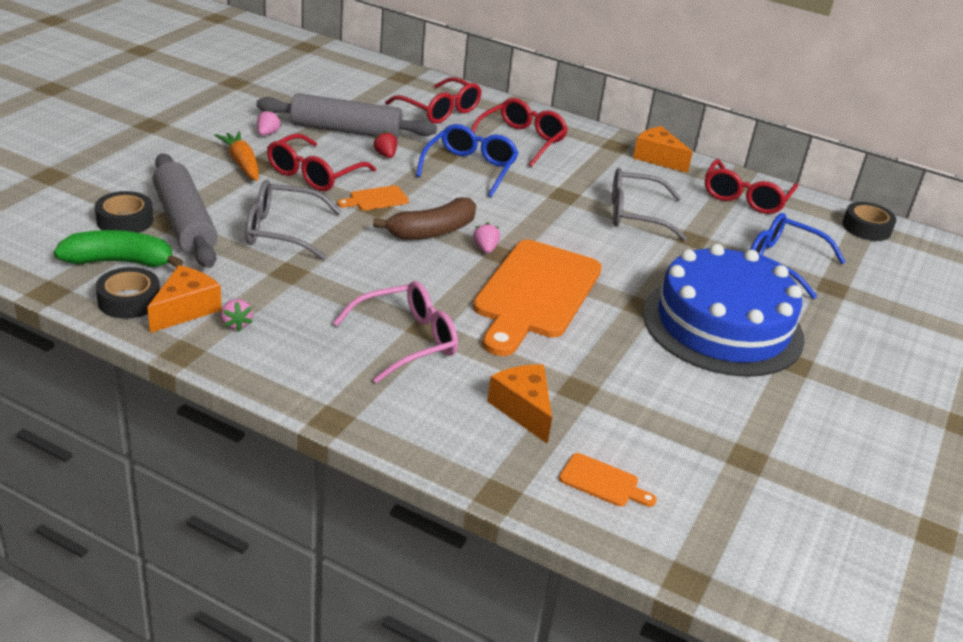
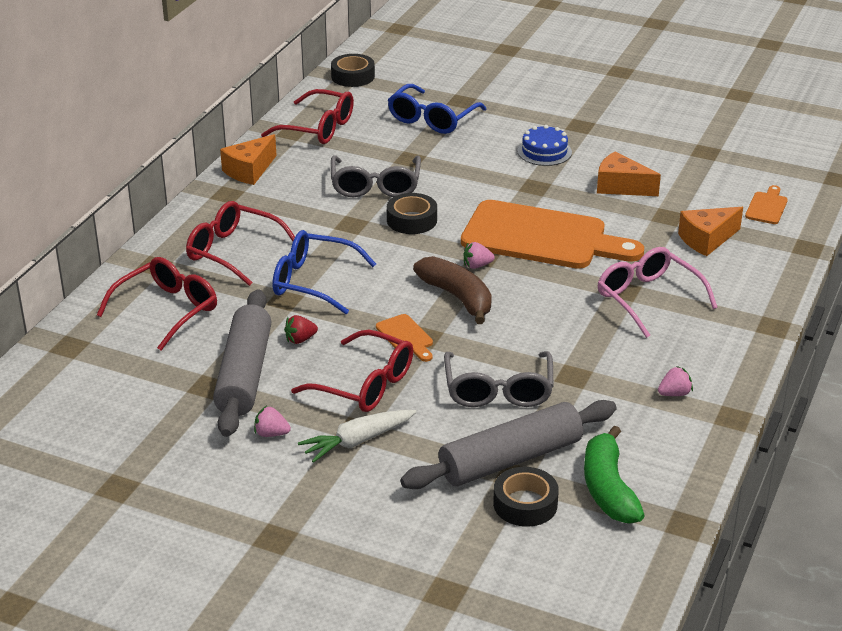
camera: 90 degrees left, 0 degrees up
black tape [96,267,160,319] -> black tape moved to [387,193,437,234]
orange cheese [147,265,222,333] -> orange cheese moved to [597,151,661,196]
orange carrot [215,131,259,181] -> white carrot [298,410,416,463]
blue cake [643,244,805,377] -> blue cake [517,125,572,166], size x0.41

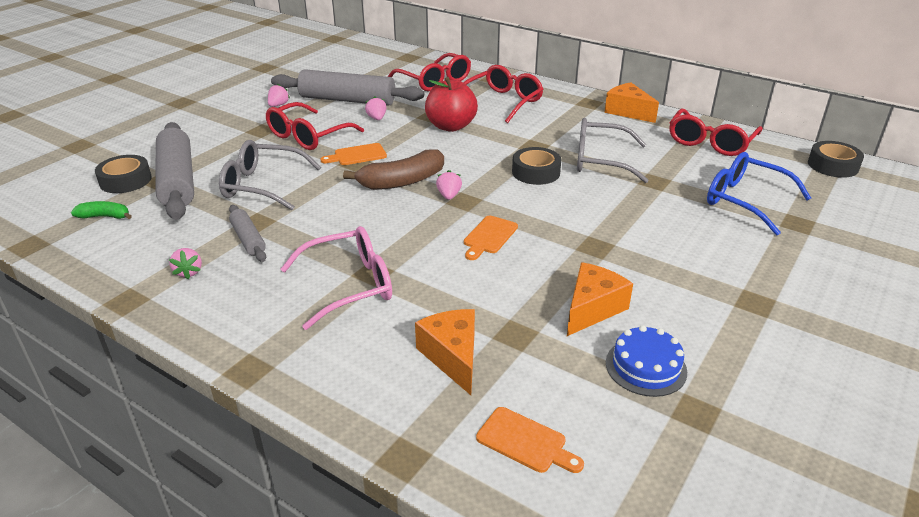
camera: 100 degrees right, 0 degrees up
blue glasses [273,230,376,314] -> red apple [425,77,478,132]
red strawberry [284,315,318,344] -> pink strawberry [365,96,387,120]
white carrot [298,410,416,463] -> none
orange cutting board [461,200,644,269] -> orange cutting board [464,216,518,260], size x0.40
blue cake [517,125,572,166] -> blue cake moved to [606,325,687,397]
green banana [584,425,645,524] -> green banana [71,201,132,219], size x0.54
none -> grey rolling pin [229,205,266,262]

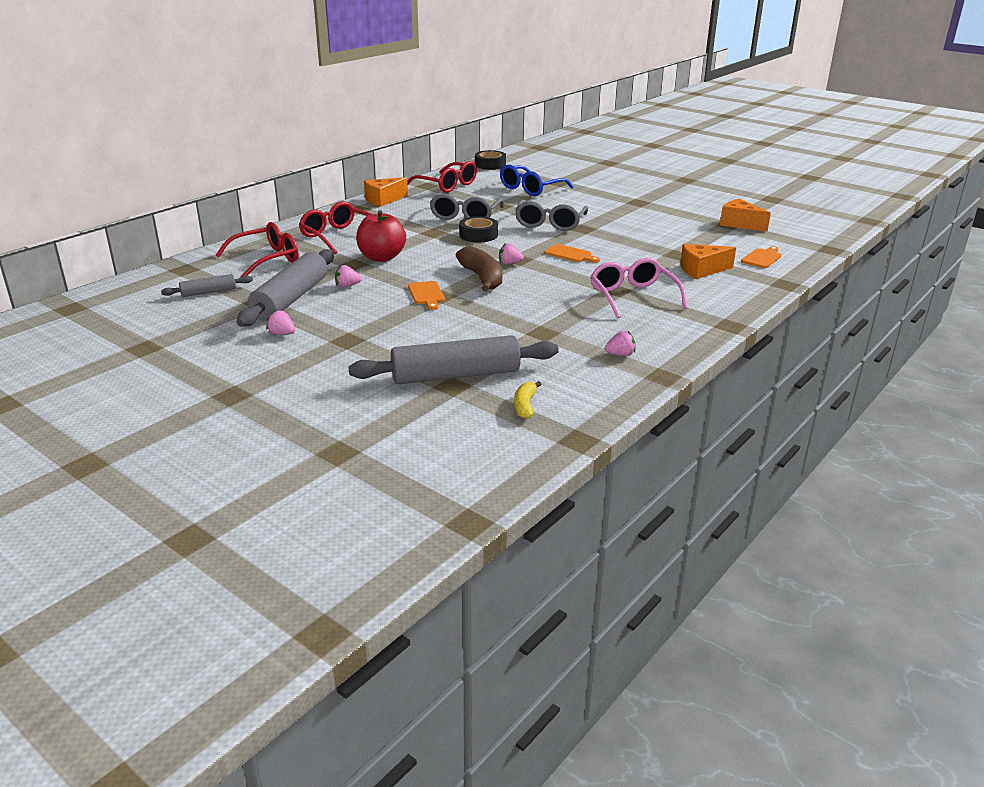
camera: 85 degrees left, 5 degrees down
green banana [71,201,132,219] -> yellow banana [514,381,542,419]
black tape [95,155,152,193] -> none
grey glasses [219,140,321,210] -> grey glasses moved to [515,200,588,231]
grey rolling pin [229,205,266,262] -> grey rolling pin moved to [161,274,253,297]
red glasses [266,102,364,150] -> none
orange cheese [567,262,633,336] -> orange cheese moved to [720,199,771,232]
blue cake [606,325,687,397] -> none

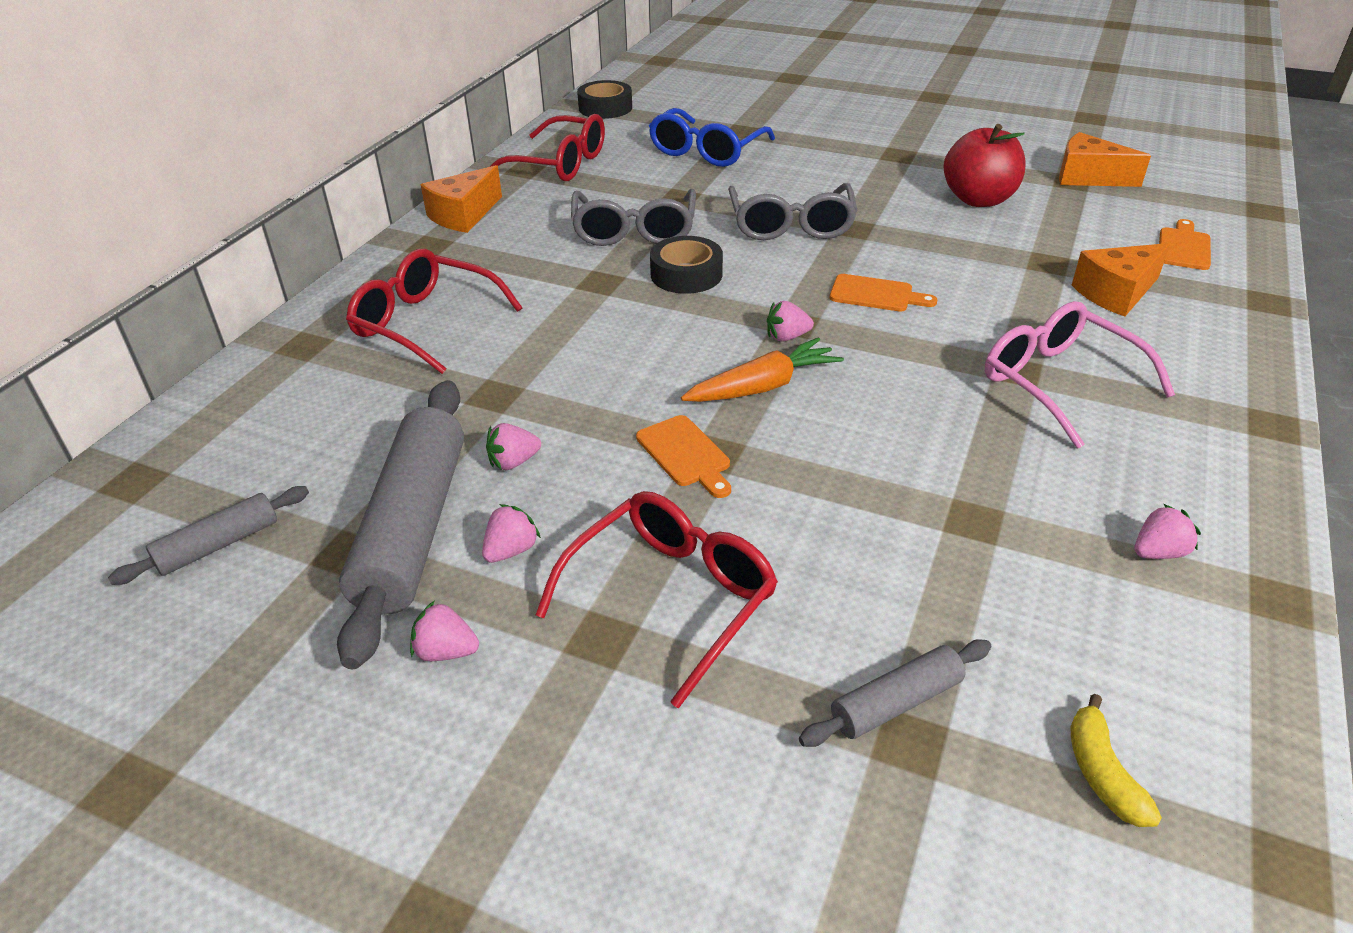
camera: 15 degrees left, 10 degrees up
red glasses [216,222,299,277] -> red glasses moved to [536,491,778,708]
grey rolling pin [348,335,559,384] -> grey rolling pin [799,639,992,747], size x0.50
red apple [356,210,406,262] -> red apple moved to [944,124,1026,207]
brown banana [456,246,502,291] -> orange carrot [681,337,844,402]
none -> pink strawberry [482,504,541,563]

